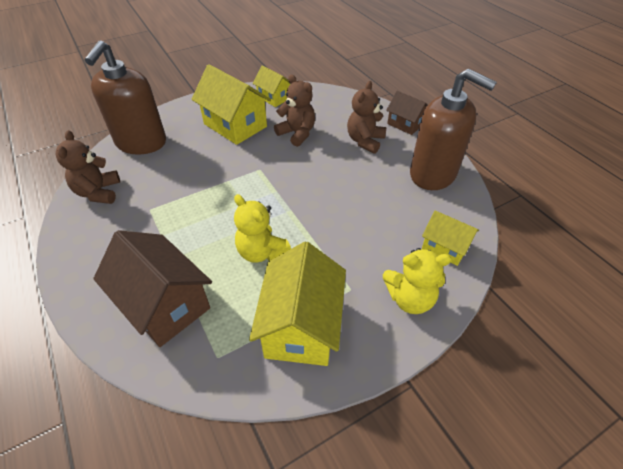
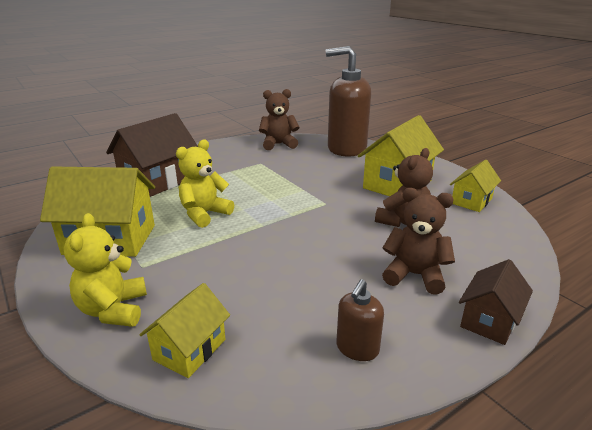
camera: 85 degrees right, 20 degrees down
brown soap dispenser [410,69,497,190] -> brown soap dispenser [336,279,384,361], size x0.44

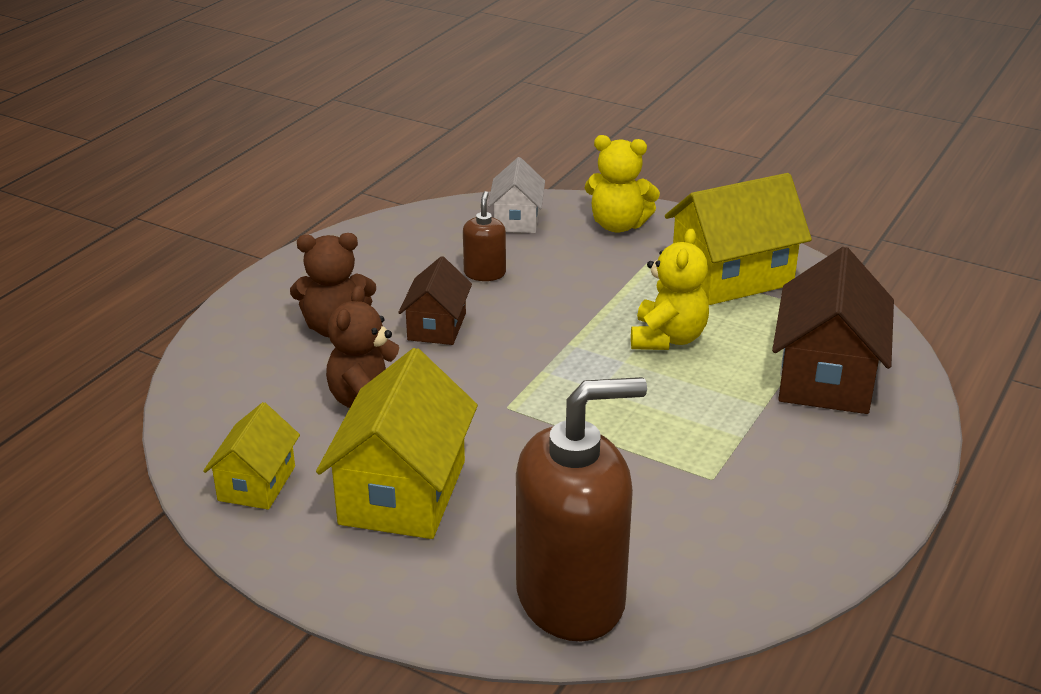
camera: 155 degrees right, 5 degrees up
yellow teddy bear [64,213,147,327] -> yellow teddy bear turned 135 degrees clockwise [585,135,660,233]
yellow house [139,283,230,378] -> white house [488,157,545,233]
brown teddy bear [259,89,300,150] -> none
brown soap dispenser [336,279,384,361] -> brown soap dispenser moved to [463,191,506,281]
brown house [459,259,533,345] -> brown house moved to [398,256,472,345]

